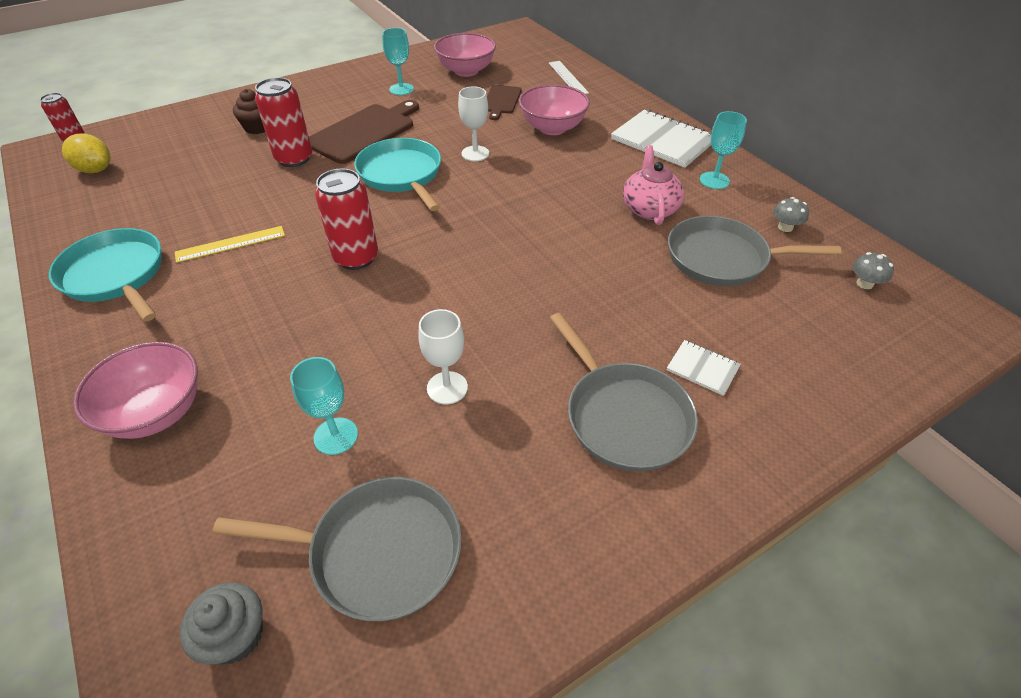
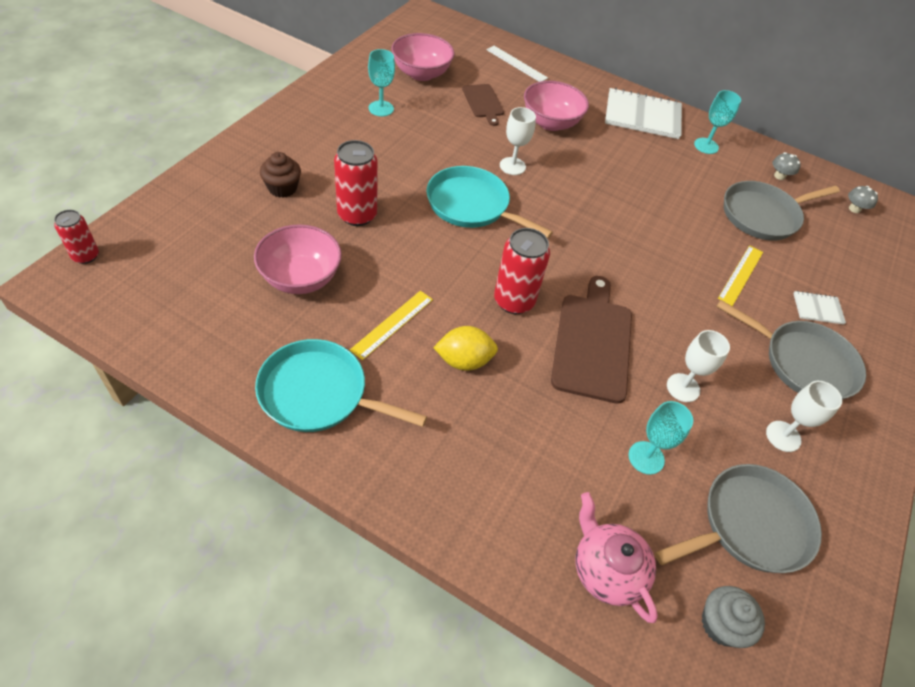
camera: 35 degrees left, 5 degrees up
yellow lemon [62,133,111,173] -> yellow lemon moved to [433,326,498,371]
pink bowl [73,342,198,439] -> pink bowl moved to [254,224,342,294]
brown cutting board [309,100,419,164] -> brown cutting board moved to [551,276,632,404]
pink teapot [623,145,684,225] -> pink teapot moved to [575,492,658,623]
none -> yellow ruler [718,245,763,306]
none -> white goblet [766,381,842,452]

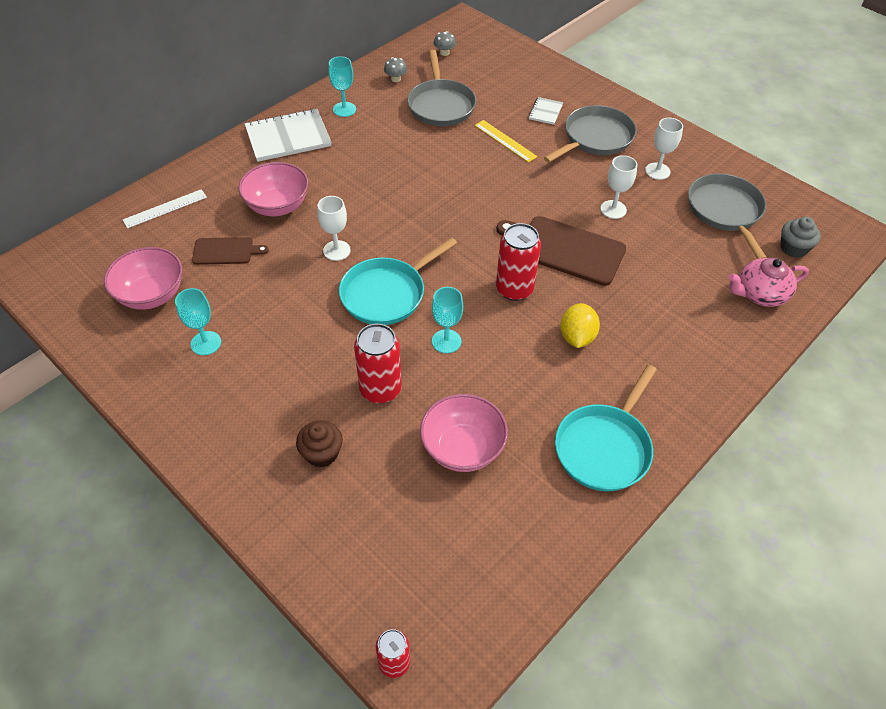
camera: 70 degrees left, 0 degrees up
yellow ruler [350,291,433,360] -> none
white notebook [605,88,682,139] -> white notebook turned 45 degrees clockwise [245,109,332,162]
turquoise goblet [628,401,693,475] -> turquoise goblet moved to [432,287,463,353]

